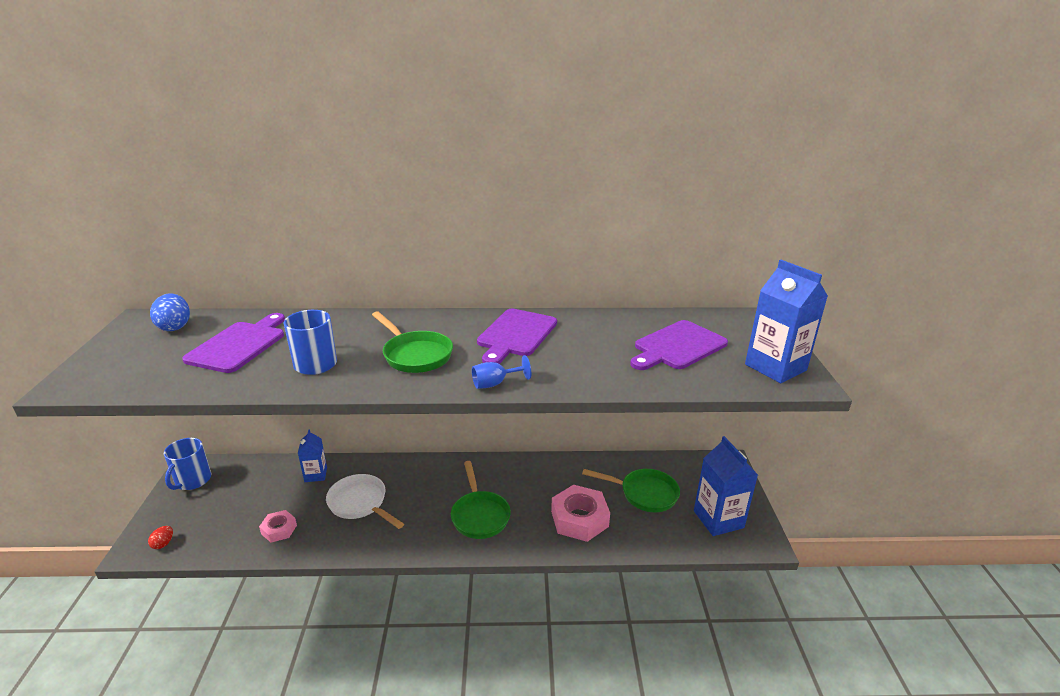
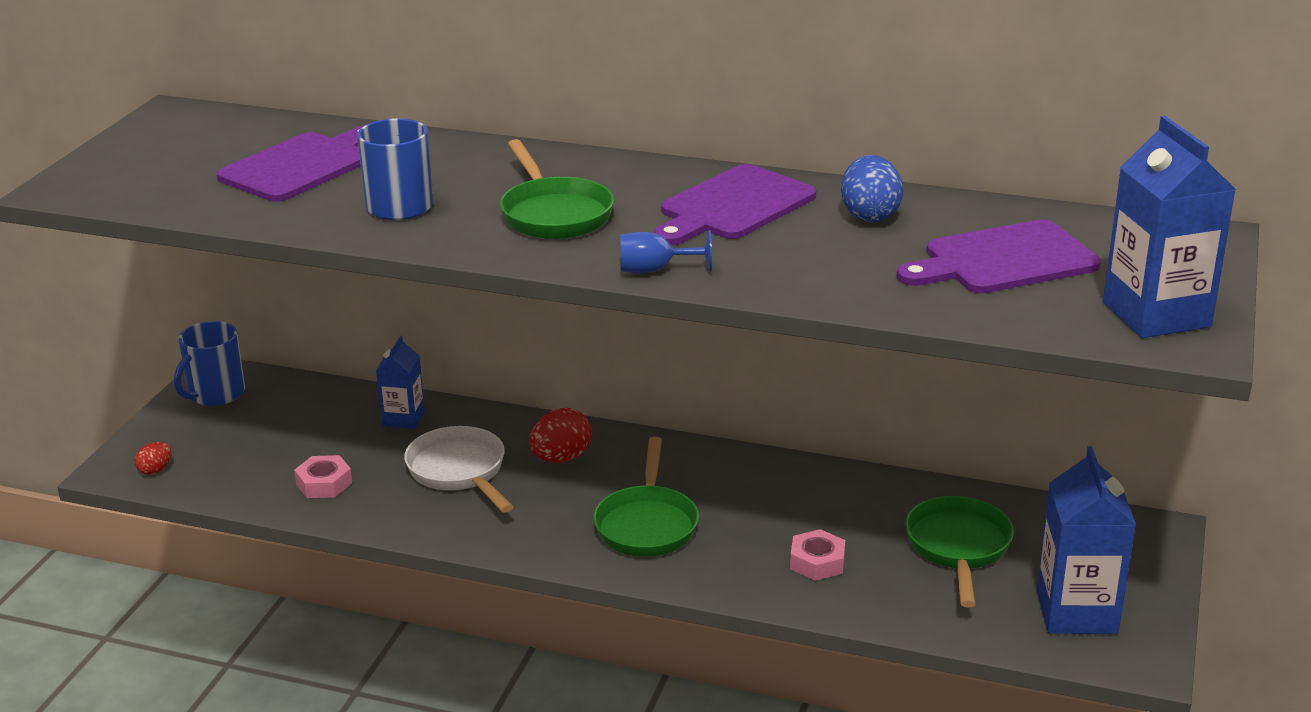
camera: 20 degrees right, 0 degrees up
blue egg [150,294,190,331] -> blue egg moved to [841,155,903,222]
pink nut [551,485,610,542] -> pink nut [790,529,845,581], size x0.55
green pan [582,469,680,512] -> green pan turned 120 degrees counterclockwise [905,496,1014,608]
none -> red egg [530,408,592,463]

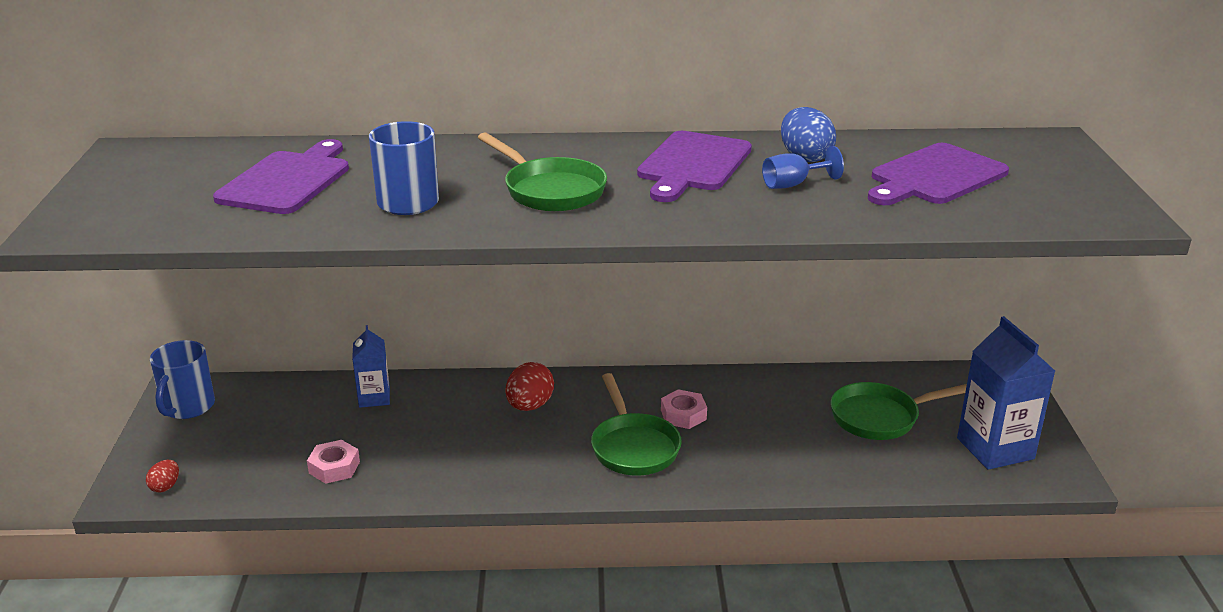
camera: 20 degrees left, 0 degrees up
white pan [404,426,513,513] -> none
blue goblet [620,230,712,273] -> blue goblet moved to [762,146,844,189]
pink nut [790,529,845,581] -> pink nut moved to [661,389,707,429]
green pan [905,496,1014,608] -> green pan turned 90 degrees counterclockwise [831,382,967,440]
blue carton [1103,116,1236,338] -> none

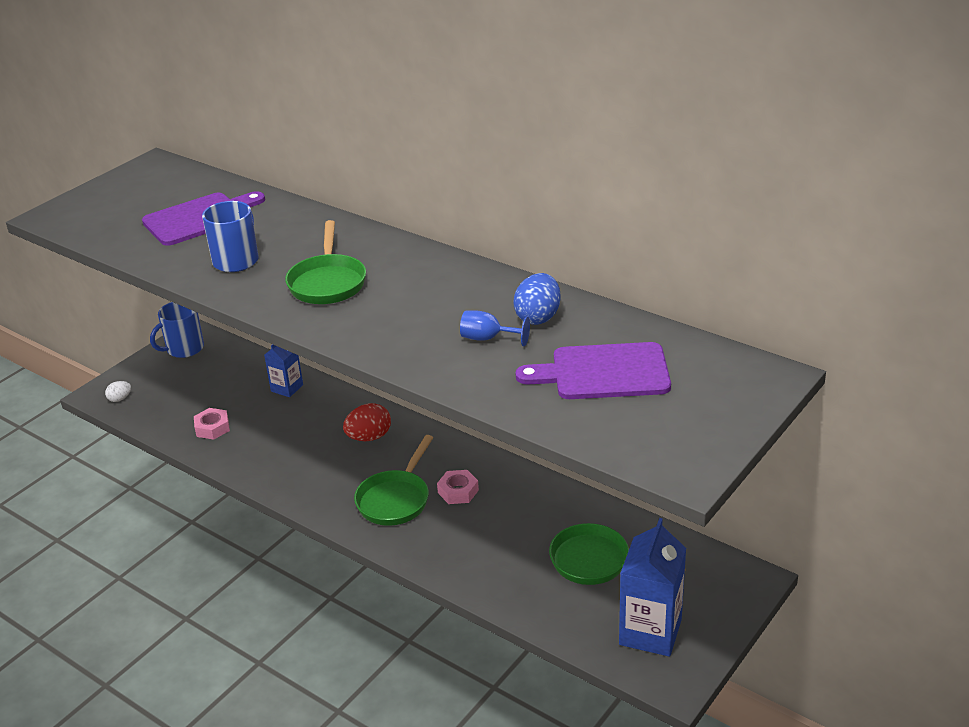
camera: 40 degrees right, 5 degrees up
red egg [146,460,179,492] -> white egg [105,381,131,402]
purple cutting board [637,131,752,202] -> none

